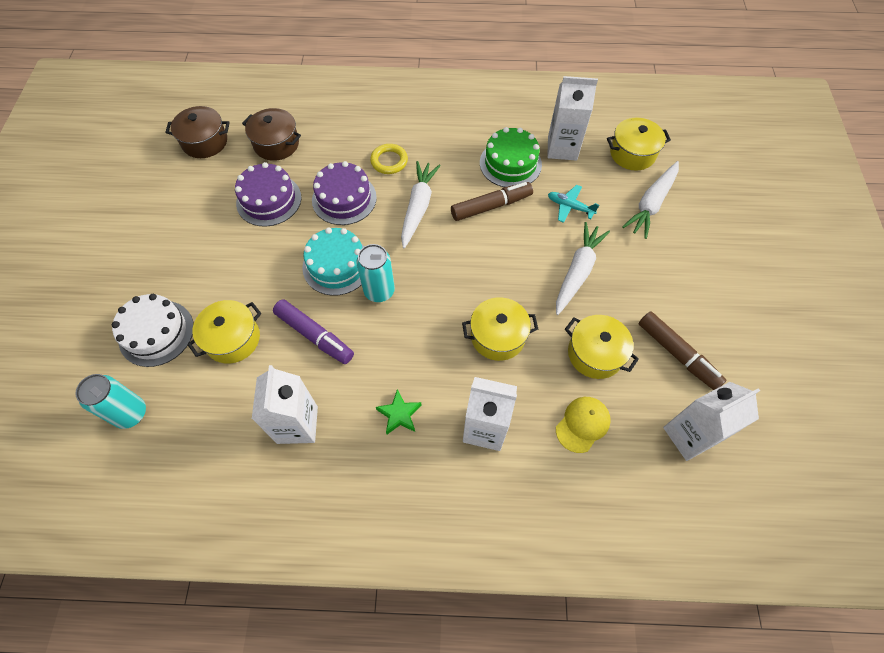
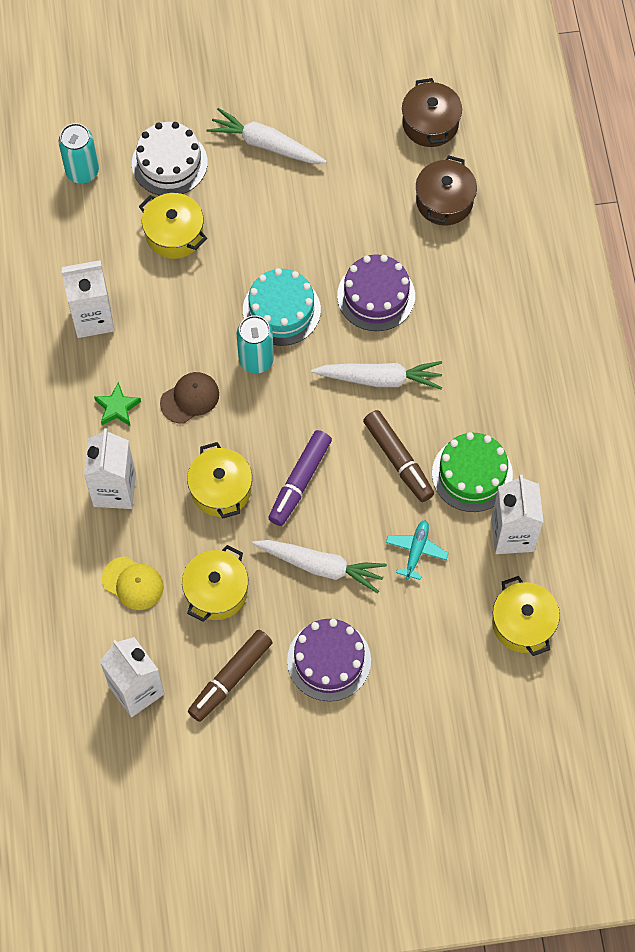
camera: 80 degrees right, 5 degrees up
purple cake [235,162,301,227] -> purple cake moved to [287,619,371,701]
purple marker [273,299,354,364] -> purple marker moved to [268,430,332,526]
yellow ring [370,144,408,174] -> none
white carrot [622,161,679,239] -> white carrot moved to [207,108,327,164]
none -> brown cap [160,372,219,423]

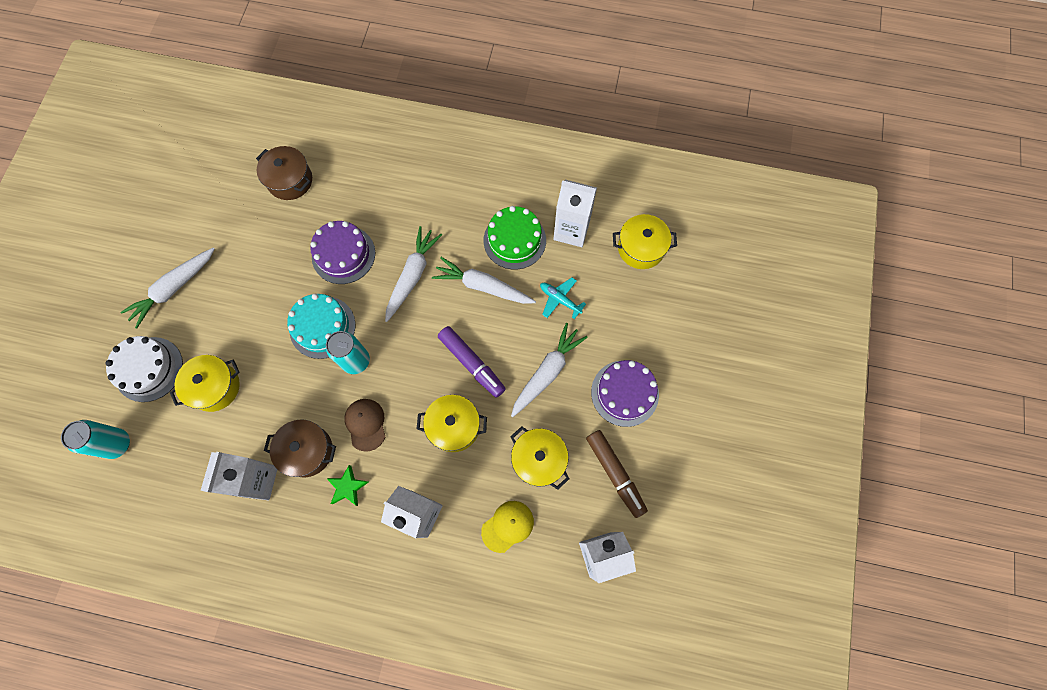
camera: 70 degrees left, 5 degrees up
brown marker [363,410,434,502] -> white carrot [432,257,536,304]
brown pot [402,78,462,147] -> brown pot moved to [264,419,336,477]

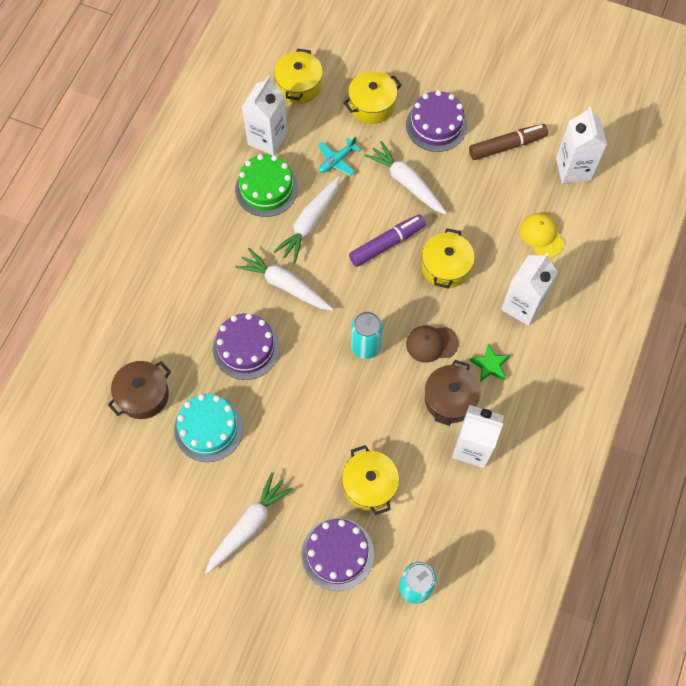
camera: 80 degrees left, 5 degrees down
white cake [106,336,183,402] -> purple cake [301,518,374,591]
white carrot [120,248,215,329] -> white carrot turned 105 degrees counterclockwise [205,472,293,574]
turquoise cake [287,294,355,359] -> turquoise cake moved to [174,394,244,462]
yellow pot [510,426,569,490] -> yellow pot moved to [343,71,402,124]

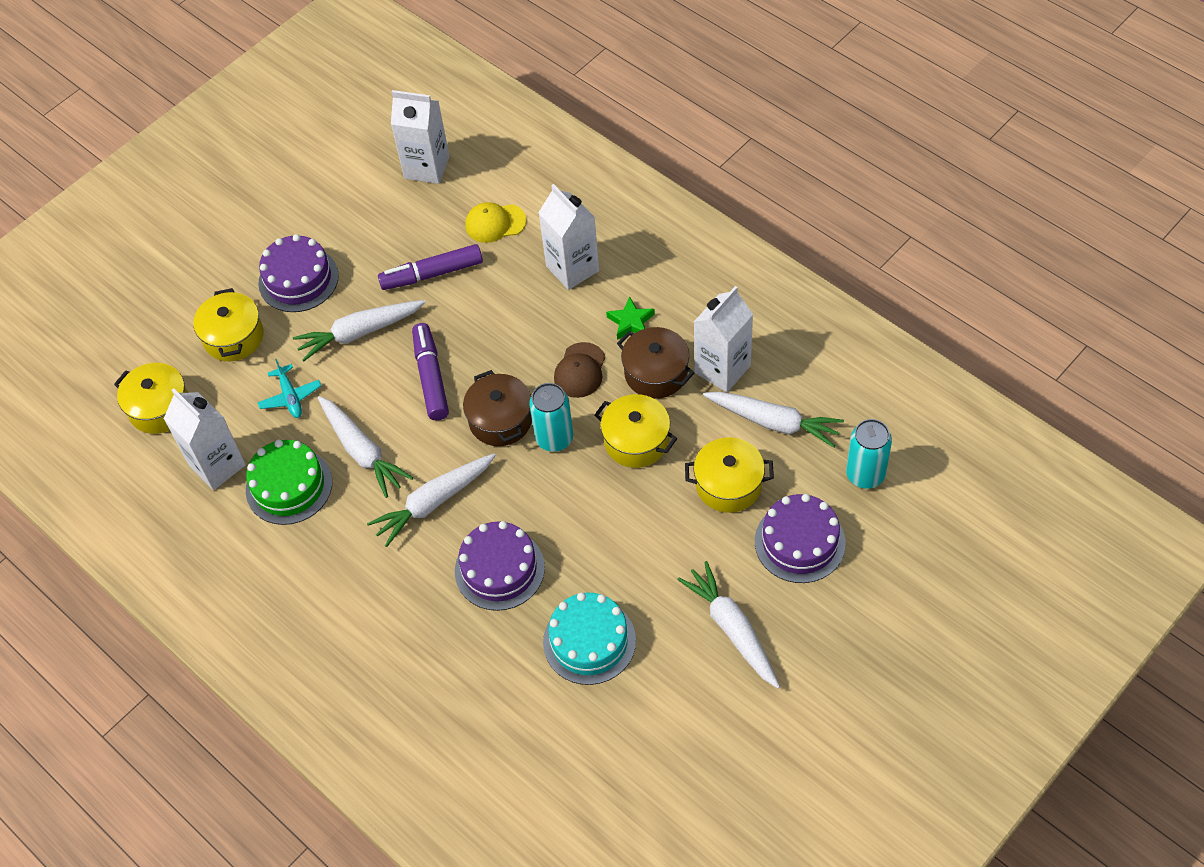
camera: 65 degrees left, 10 degrees down
brown pot [108,361,171,419] -> brown pot moved to [463,370,532,446]
yellow pot [422,228,475,289] -> yellow pot moved to [594,394,677,468]
brown marker [469,124,548,160] -> none
none -> purple marker [378,244,483,290]
none -> white carrot [703,391,844,448]

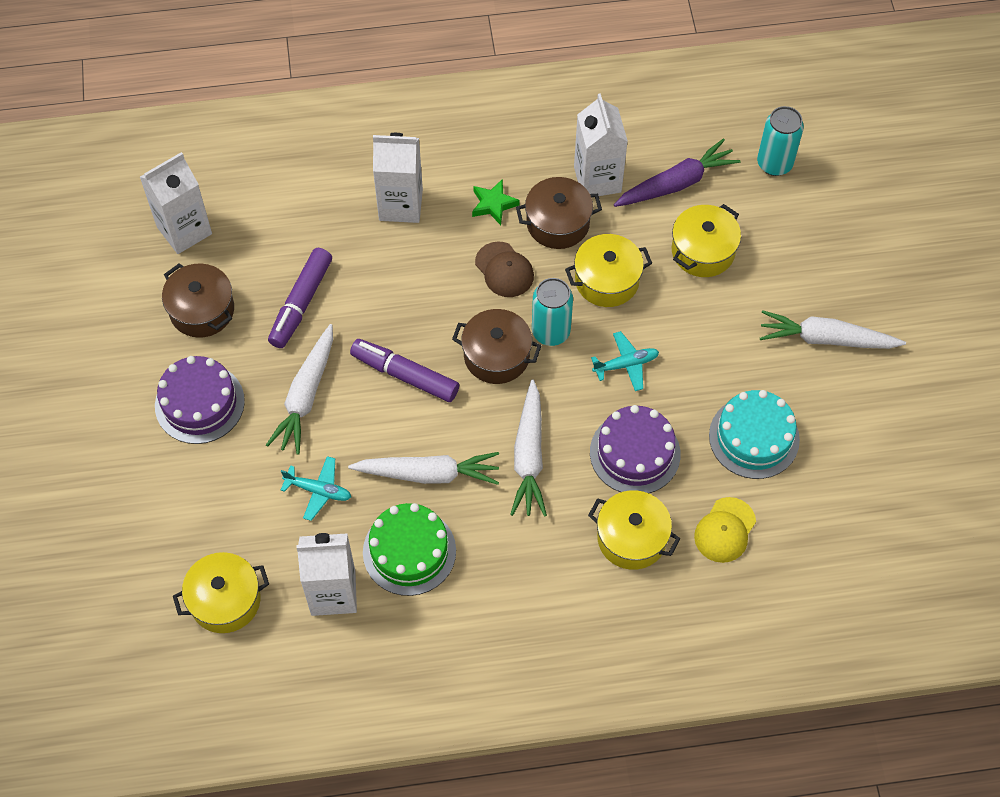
camera: 55 degrees left, 5 degrees up
yellow pot [193,288,264,361] -> yellow pot moved to [588,490,680,570]
yellow cap [465,202,526,243] -> yellow cap moved to [694,497,756,563]
white carrot [703,391,844,448] -> purple carrot [614,138,741,207]
purple cake [755,494,846,583] -> none
none -> brown pot [162,263,234,338]
none -> turquoise plane [591,331,659,391]

